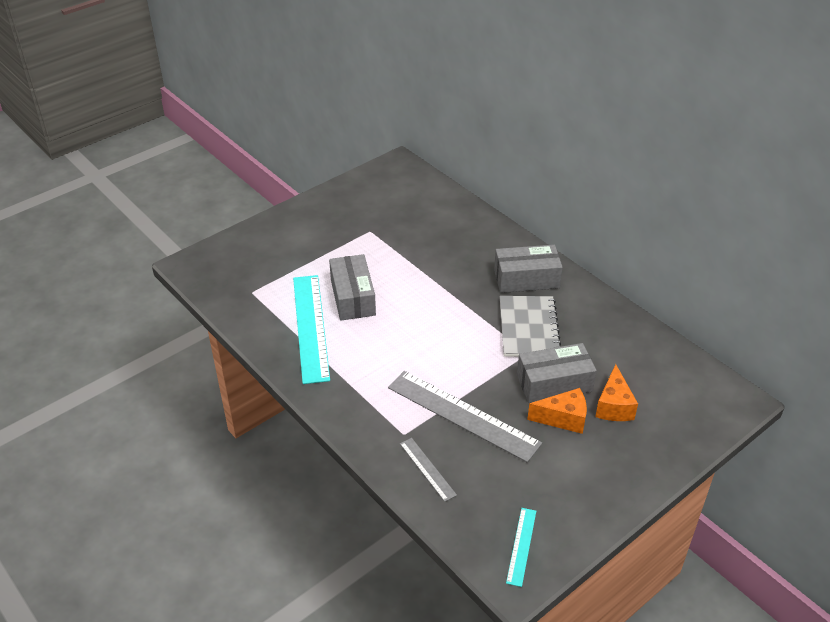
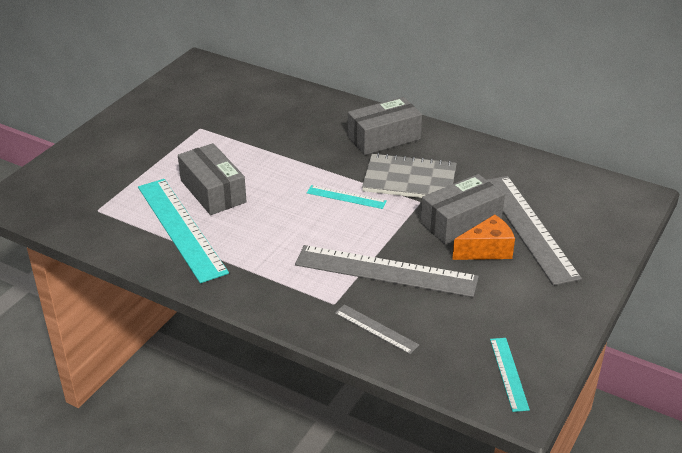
camera: 20 degrees left, 5 degrees down
grey notebook [500,296,561,357] -> grey notebook turned 60 degrees counterclockwise [362,153,457,198]
orange cheese [595,364,638,421] -> grey ruler [487,176,582,286]
none -> turquoise ruler [307,185,387,209]

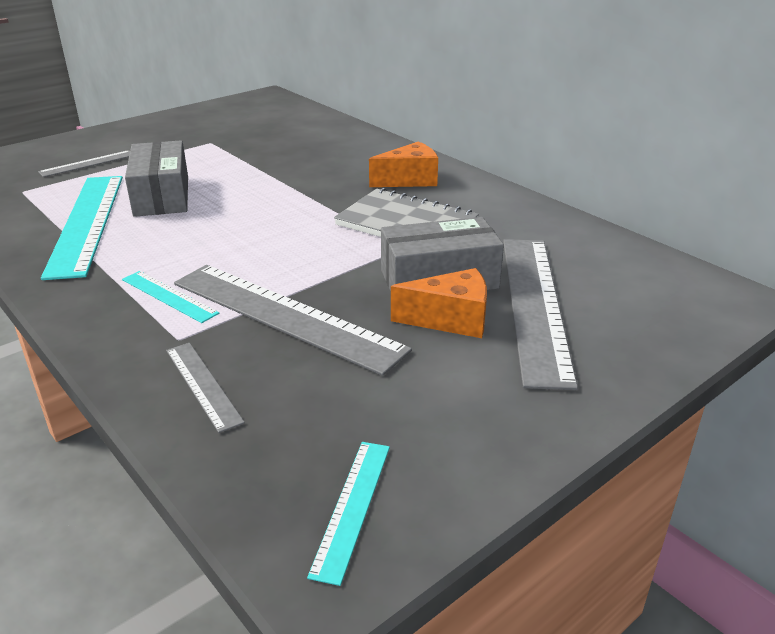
camera: 20 degrees right, 5 degrees down
turquoise ruler [307,185,387,209] -> turquoise ruler moved to [122,271,219,323]
grey box [348,97,422,155] -> orange cheese [369,141,438,187]
none -> grey ruler [38,150,130,177]

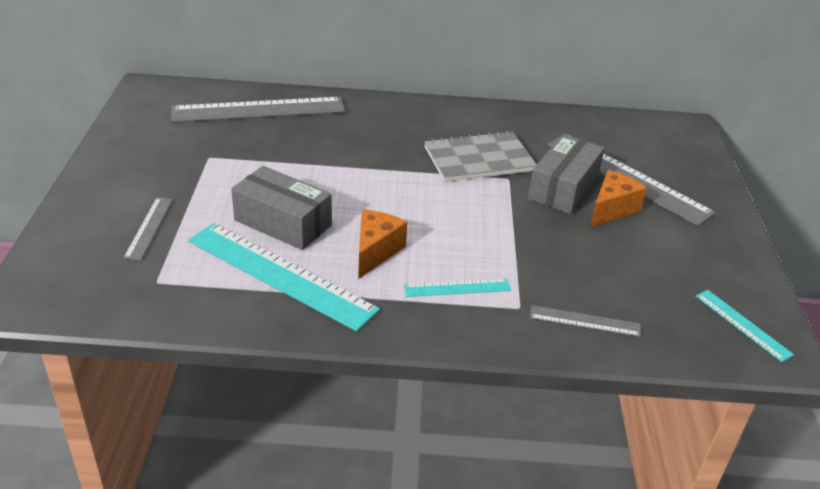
camera: 50 degrees left, 5 degrees up
grey ruler [174,265,412,376] -> grey ruler moved to [172,97,345,122]
orange cheese [369,141,438,187] -> orange cheese moved to [358,210,408,279]

